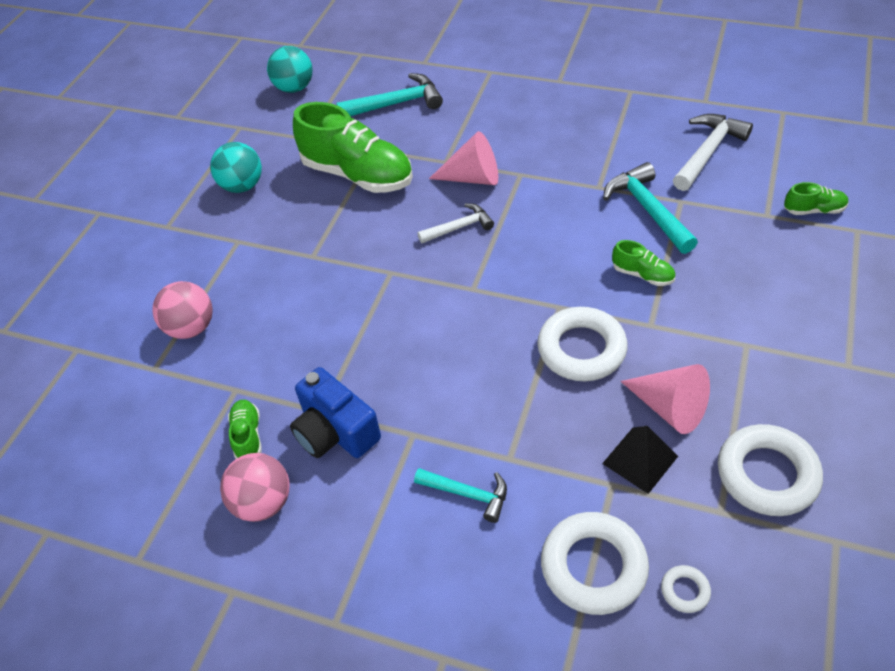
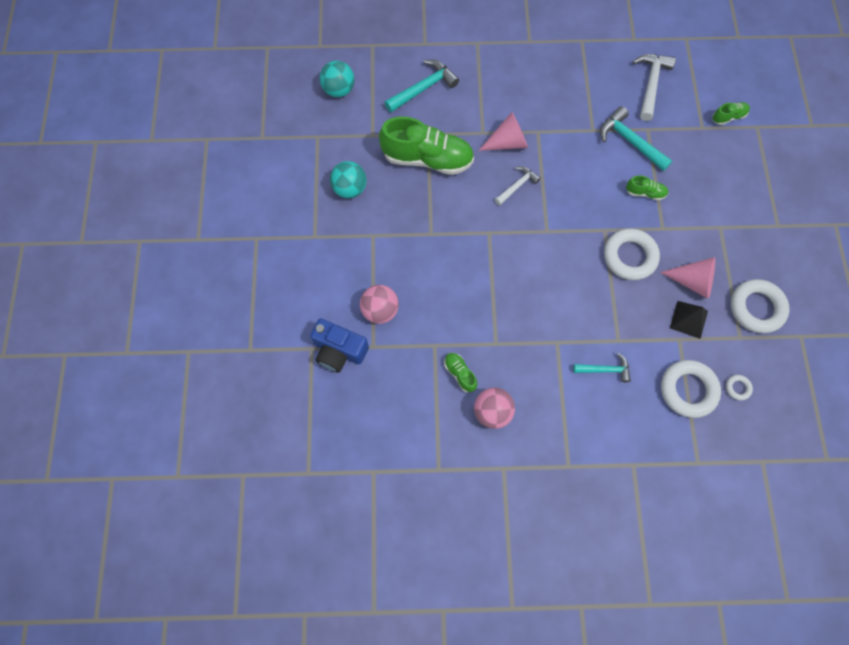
camera: 25 degrees left, 20 degrees up
blue camera [290,367,381,458] -> blue camera moved to [310,318,369,373]

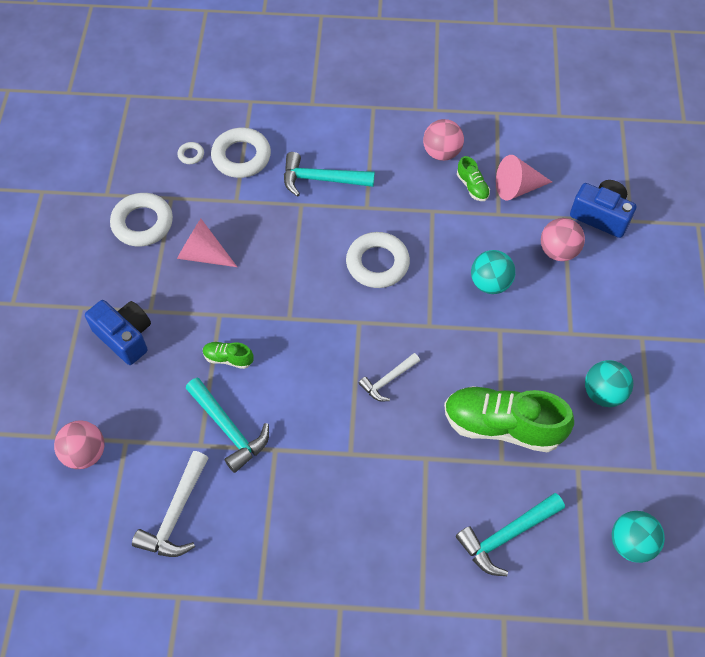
camera: 175 degrees left, 10 degrees down
pink cone [478,112,528,151] -> pink cone moved to [496,155,552,201]
turquoise hammer [573,353,631,382] -> turquoise hammer [284,152,375,197], size x1.58
white ring [604,229,660,280] -> white ring moved to [346,232,410,288]
black pyramid [670,301,708,339] -> none
green shoe [712,102,750,125] -> pink ball [54,421,105,469]
none -> blue camera [85,300,151,365]
none -> turquoise ball [471,250,515,294]

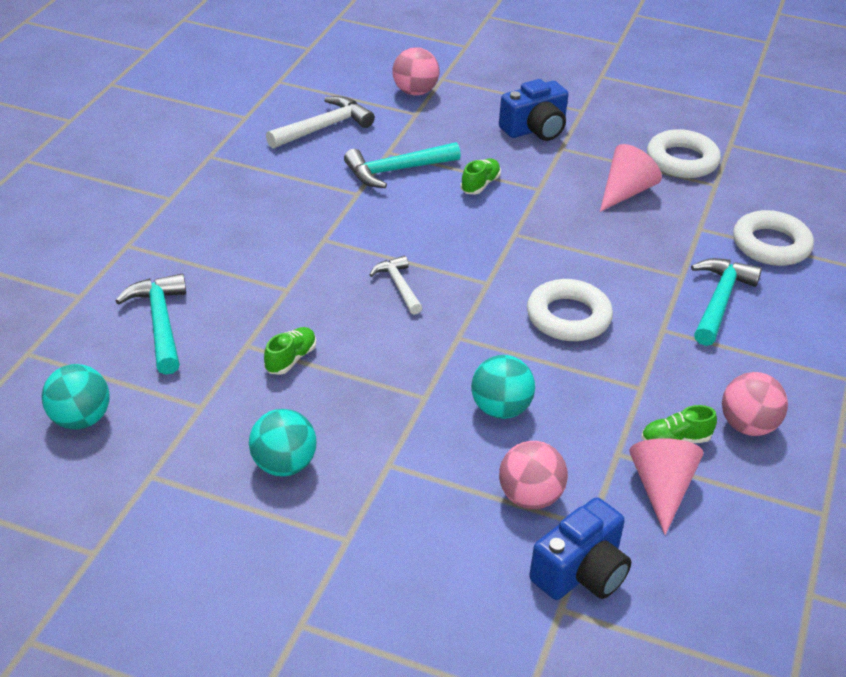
camera: 105 degrees right, 20 degrees down
white hammer [132,451,208,557] -> white hammer turned 105 degrees clockwise [266,96,375,148]
white ring [177,142,204,164] -> none
green shoe [444,386,574,452] -> green shoe [264,327,316,375], size x0.44

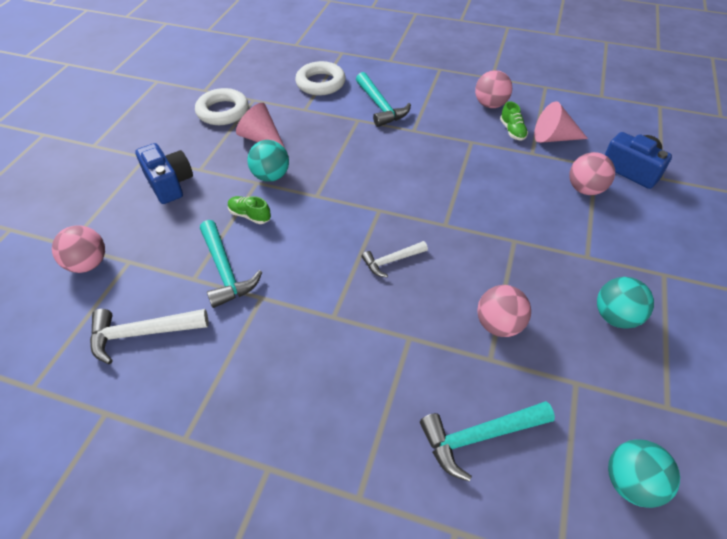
camera: 90 degrees left, 10 degrees up
green shoe [264,327,316,375] -> pink ball [477,285,531,337]
white hammer [266,96,375,148] -> white hammer turned 60 degrees counterclockwise [90,309,208,364]
turquoise ball [471,355,535,419] -> turquoise ball moved to [247,140,289,182]
white ring [527,279,613,341] -> none
turquoise hammer [691,258,762,346] -> turquoise hammer turned 135 degrees counterclockwise [356,72,411,127]

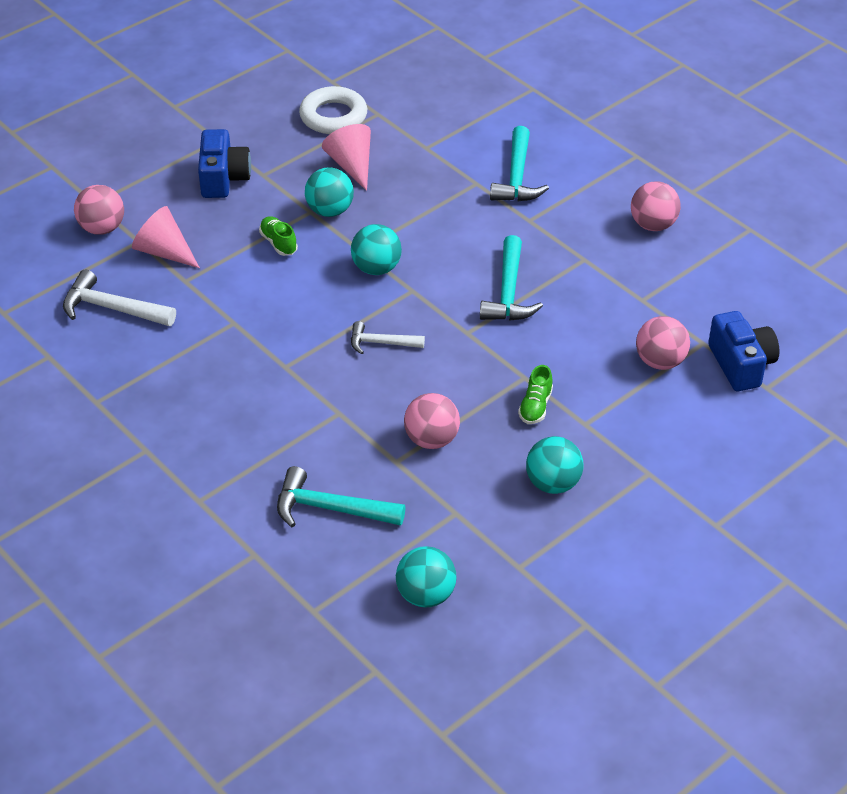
camera: 30 degrees right, 5 degrees down
turquoise hammer [200,220,262,308] -> turquoise hammer moved to [480,235,543,321]
white ring [295,61,346,96] -> none
green shoe [500,101,528,141] -> green shoe moved to [518,365,553,424]
pink cone [534,102,588,143] -> pink cone moved to [132,206,200,268]
none -> turquoise ball [351,224,402,275]

